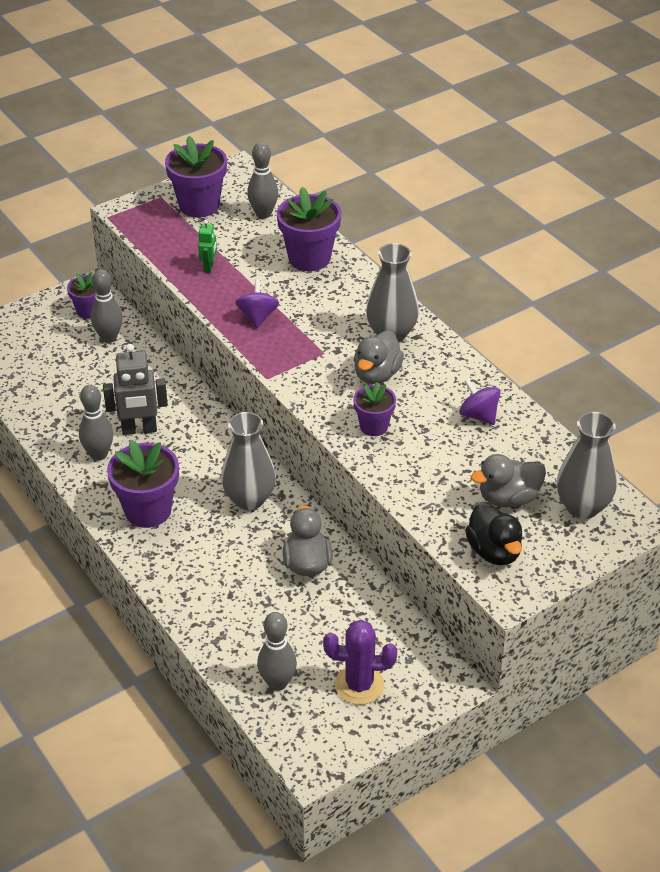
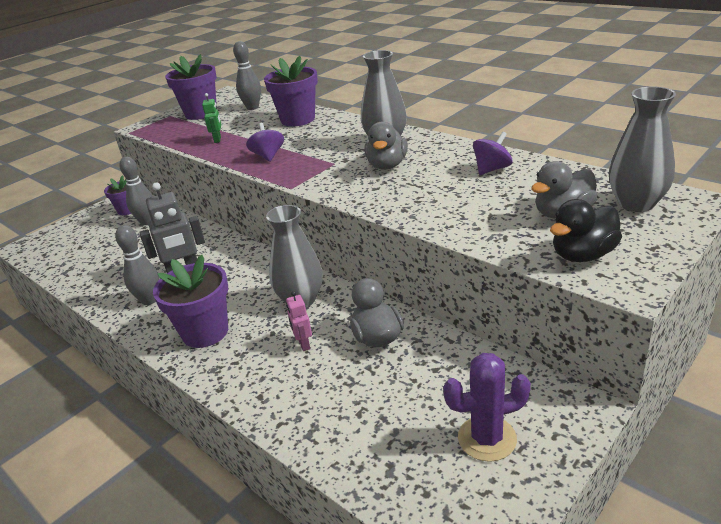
camera: 10 degrees left, 10 degrees down
grey bowling pin [257,612,297,691] -> none
purple flower pot [353,382,396,436] -> none
purple spinning top [459,379,501,425] -> purple spinning top turned 105 degrees clockwise [473,132,512,175]
black duck [465,502,523,565] -> black duck turned 90 degrees clockwise [550,199,622,262]
none -> pink robot [286,291,312,351]

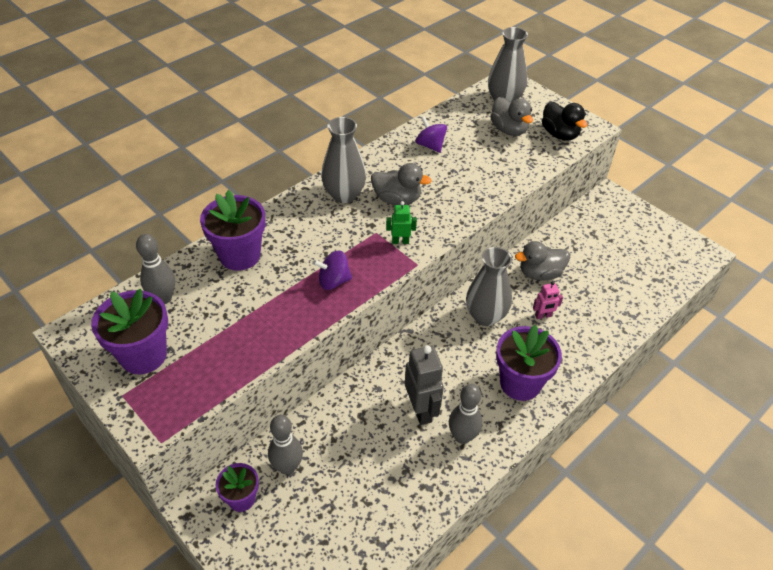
camera: 90 degrees left, 15 degrees up
green robot [202,93,221,143] -> green robot moved to [386,201,417,244]
purple cactus [443,353,531,462] -> none

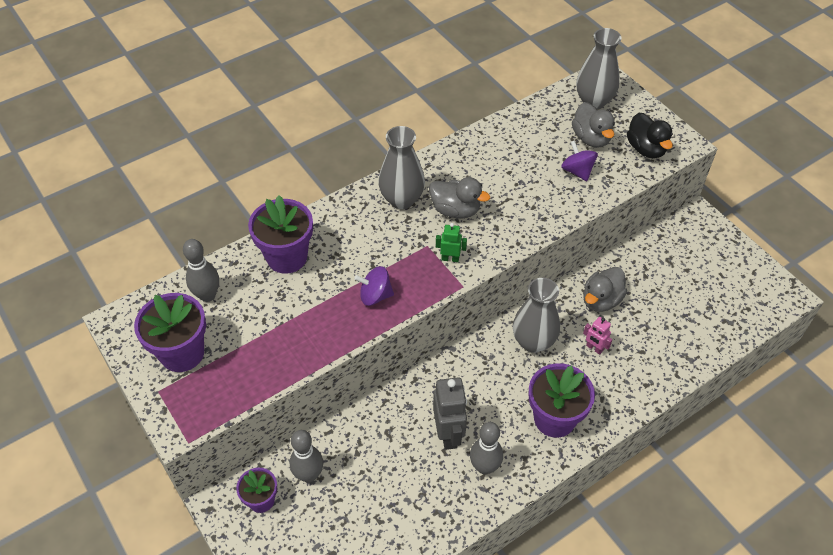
camera: 10 degrees right, 5 degrees up
purple spinning top [415,116,447,153] -> purple spinning top moved to [561,140,598,181]
grey duck [515,241,570,281] -> grey duck turned 45 degrees counterclockwise [583,267,627,312]
pink robot [533,281,563,319] -> pink robot turned 45 degrees clockwise [583,317,612,355]

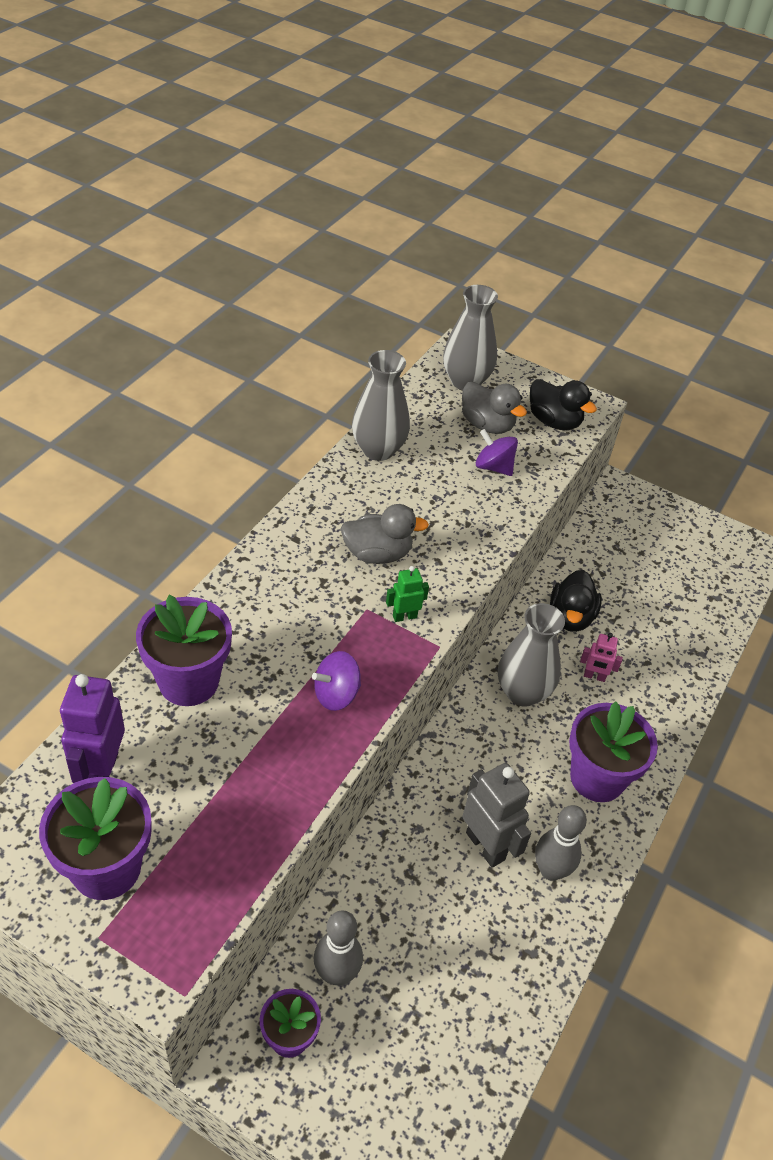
camera: 30 degrees left, 5 degrees down
grey bowling pin [183,239,219,302] -> purple robot [60,674,125,783]
grey vase [379,126,425,209] -> grey vase moved to [352,350,410,461]
grey duck [583,267,627,312] -> black duck [550,570,602,632]

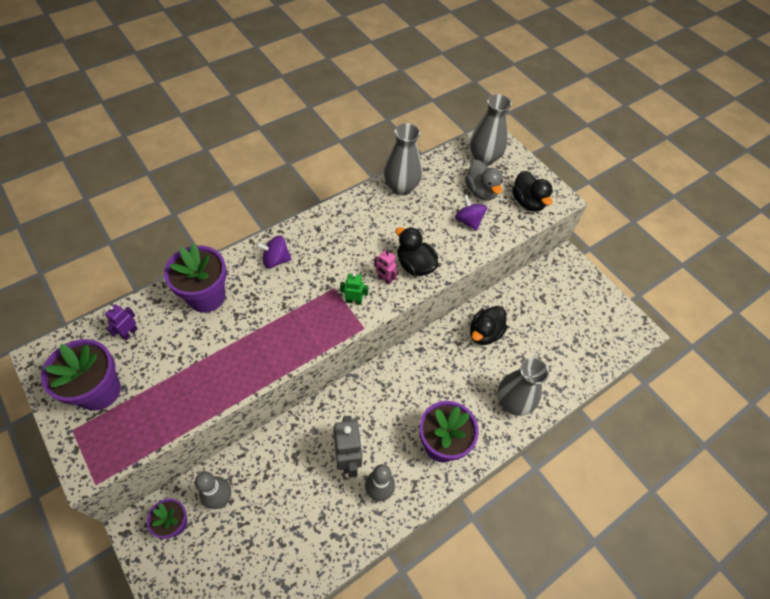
camera: 25 degrees right, 10 degrees up
purple robot [60,674,125,783] -> purple robot [105,304,138,340], size x0.54
purple spinning top [312,651,361,711] -> purple spinning top moved to [256,235,292,268]
grey duck [340,504,429,564] -> none
grey vase [498,603,565,706] -> grey vase moved to [497,358,549,416]
pink robot [580,633,623,682] -> pink robot moved to [374,250,397,285]
none -> black duck [396,227,439,276]

